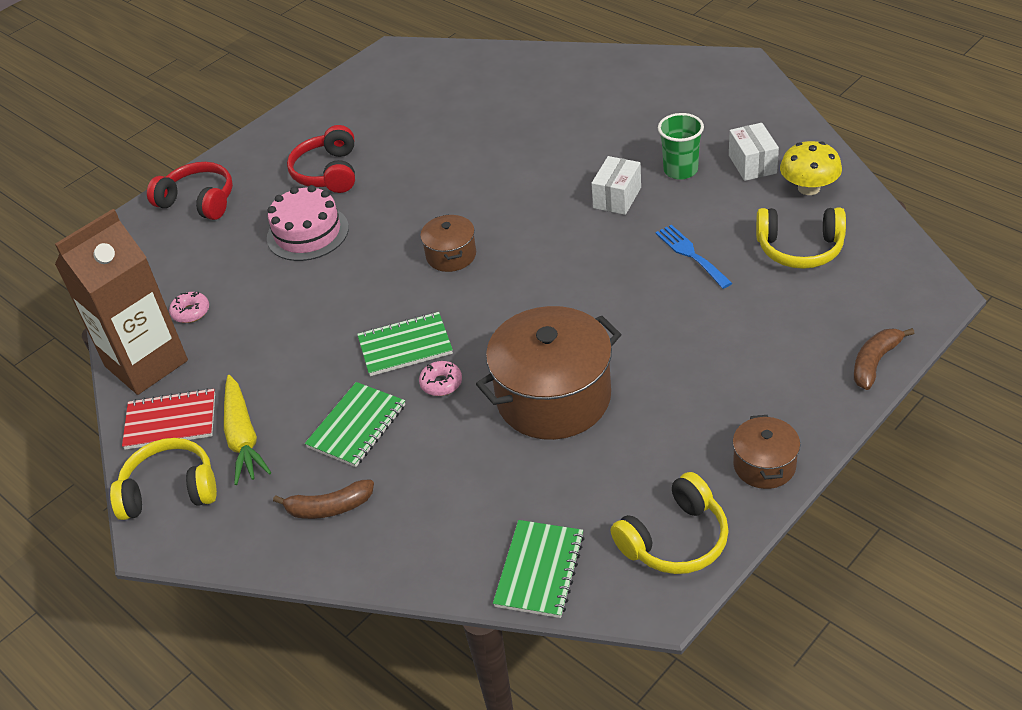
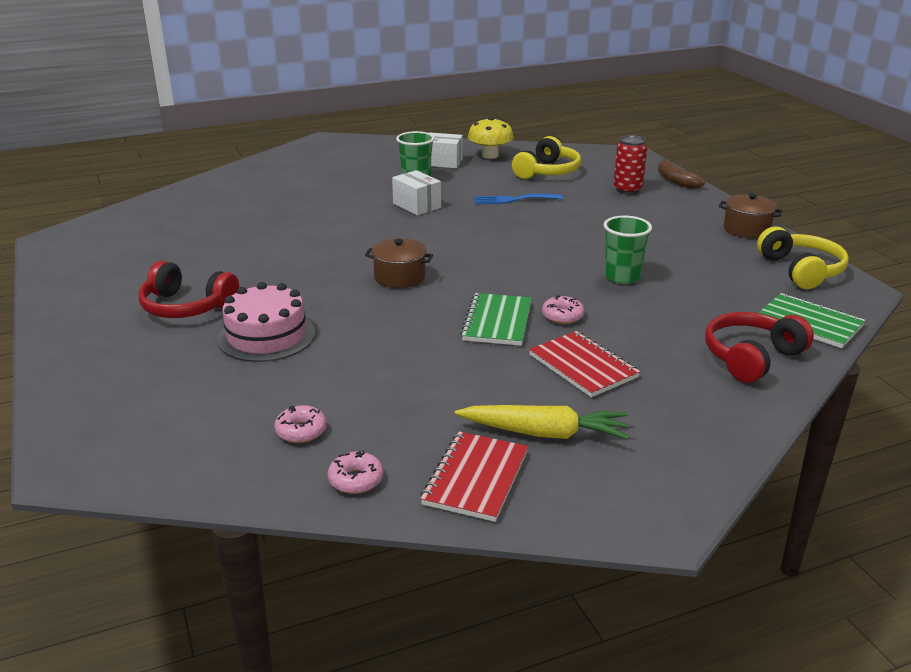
camera: 70 degrees left, 15 degrees down
brown carton [55,209,188,395] -> pink donut [328,450,383,494]
yellow headphones [110,438,217,520] -> none
red headphones [147,162,233,220] -> red headphones moved to [705,312,814,383]
brown banana [273,479,374,519] -> none
green notebook [305,382,405,467] -> red notebook [529,331,640,397]
brown pot [476,306,622,440] -> green cup [603,216,652,284]
none -> red can [614,135,647,194]

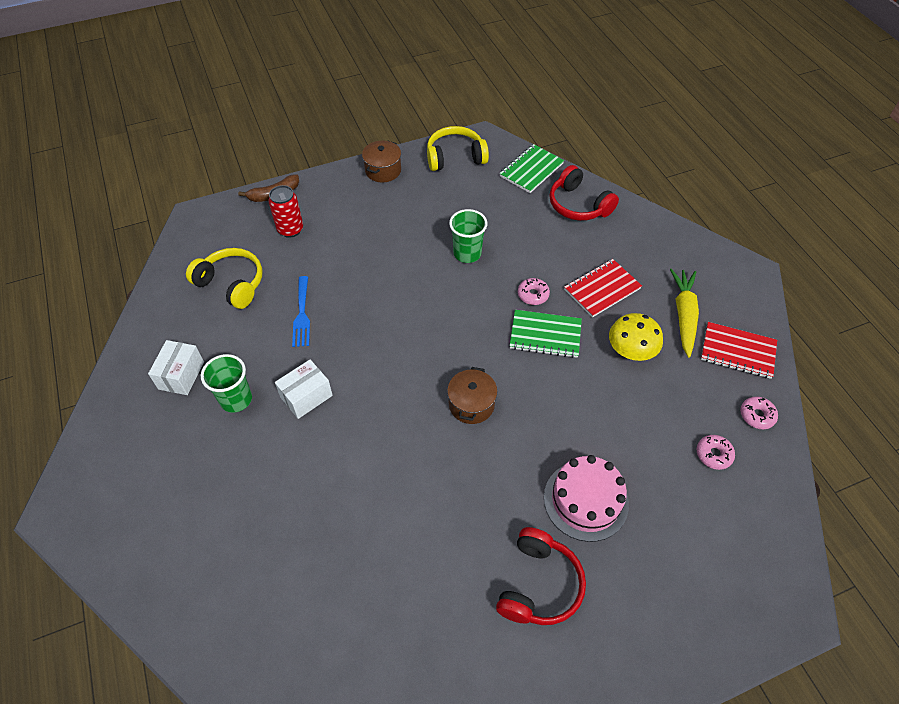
camera: 90 degrees left, 25 degrees up
yellow mushroom [468,117,514,159] -> yellow mushroom moved to [609,313,663,361]

